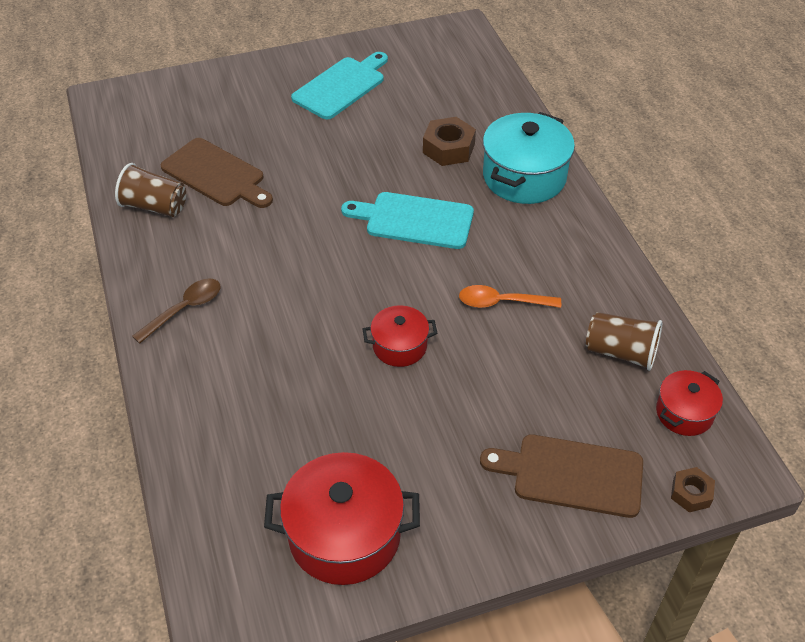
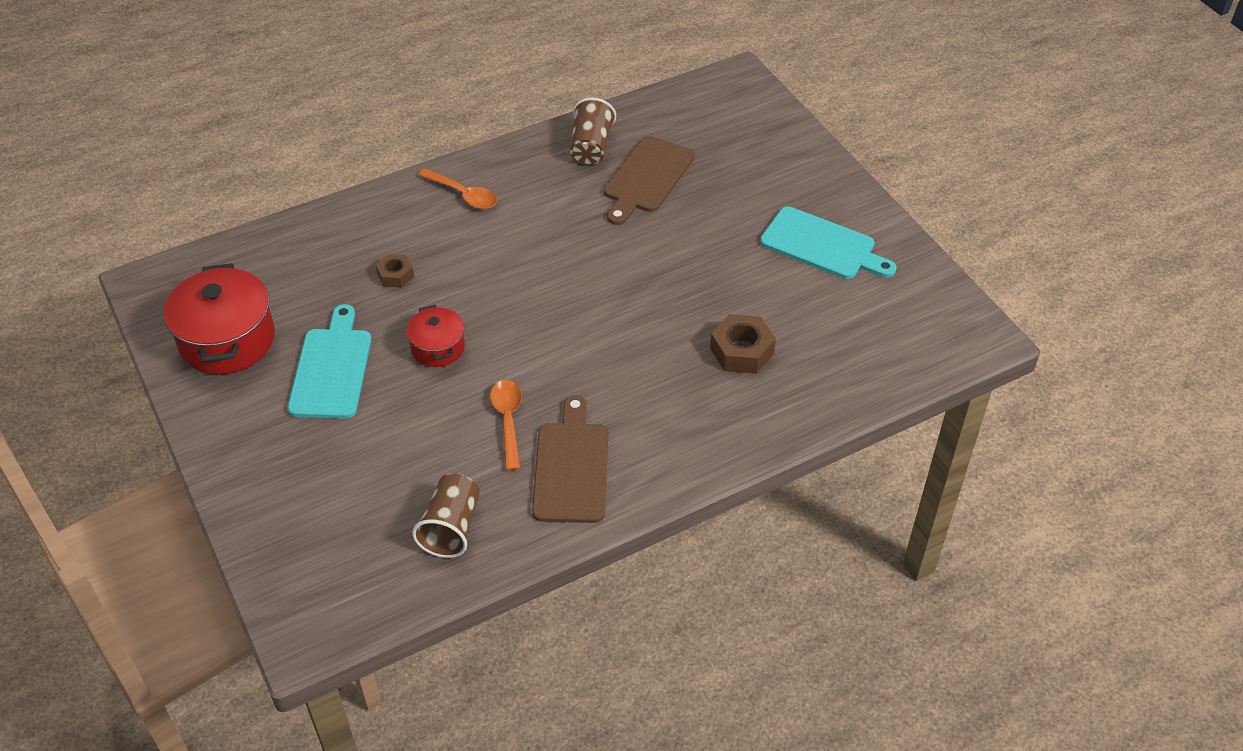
camera: 80 degrees right, 0 degrees up
brown spoon [132,278,221,344] -> orange spoon [418,169,497,209]
turquoise cutting board [341,192,474,249] -> turquoise cutting board moved to [288,304,371,419]
brown cutting board [480,434,643,518] -> brown cutting board moved to [532,395,608,523]
turquoise pot [483,112,575,204] -> none
red pot [656,370,723,436] -> none
brown nut [671,467,715,512] -> brown nut moved to [376,254,414,288]

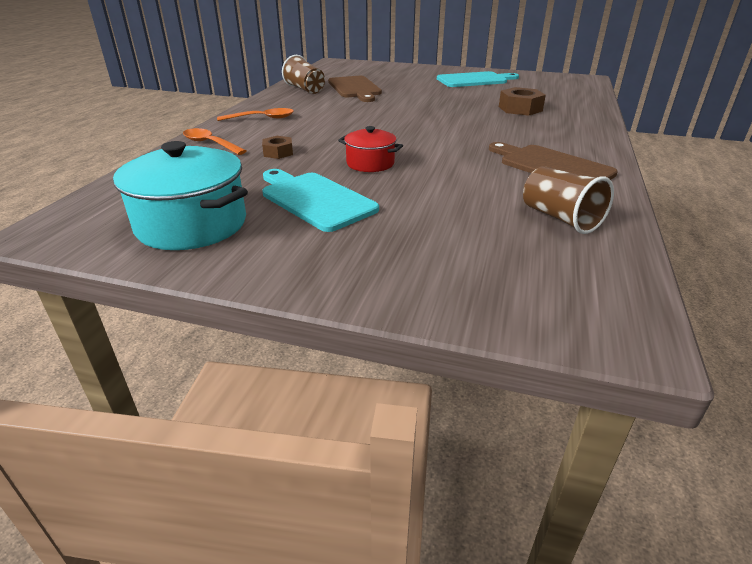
camera: 45 degrees left, 15 degrees down
red pot [163,263,275,375] -> turquoise pot [113,141,248,250]
orange spoon [490,380,522,470] -> orange spoon moved to [183,128,246,155]

